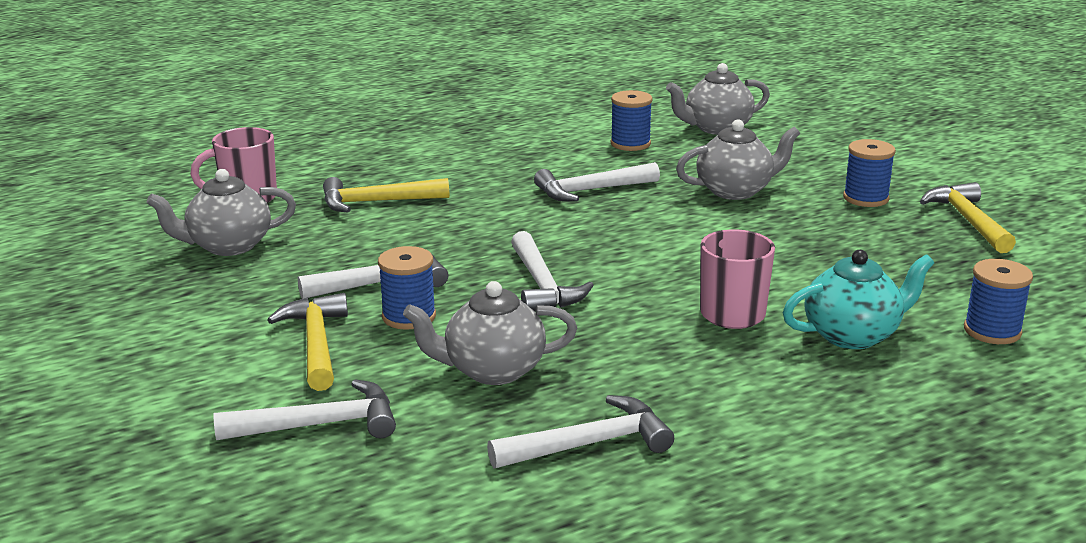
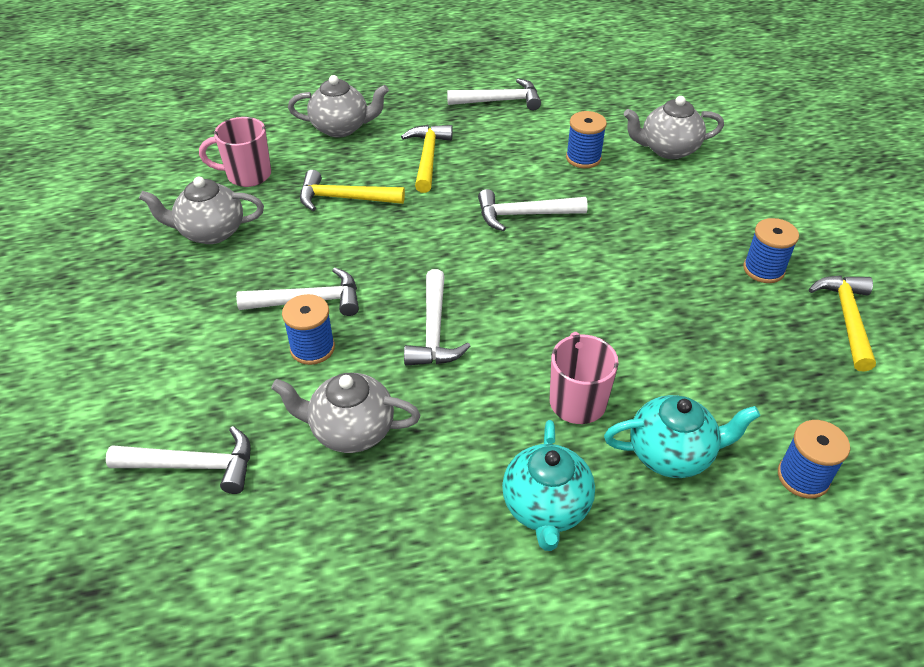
camera: 15 degrees right, 20 degrees up
yellow hammer [267,293,348,391] -> yellow hammer moved to [401,125,453,193]
white hammer [487,395,674,468] -> white hammer moved to [447,78,541,110]
grey teapot [676,119,800,200] -> grey teapot moved to [288,75,389,138]
none -> turquoise teapot [502,420,595,551]

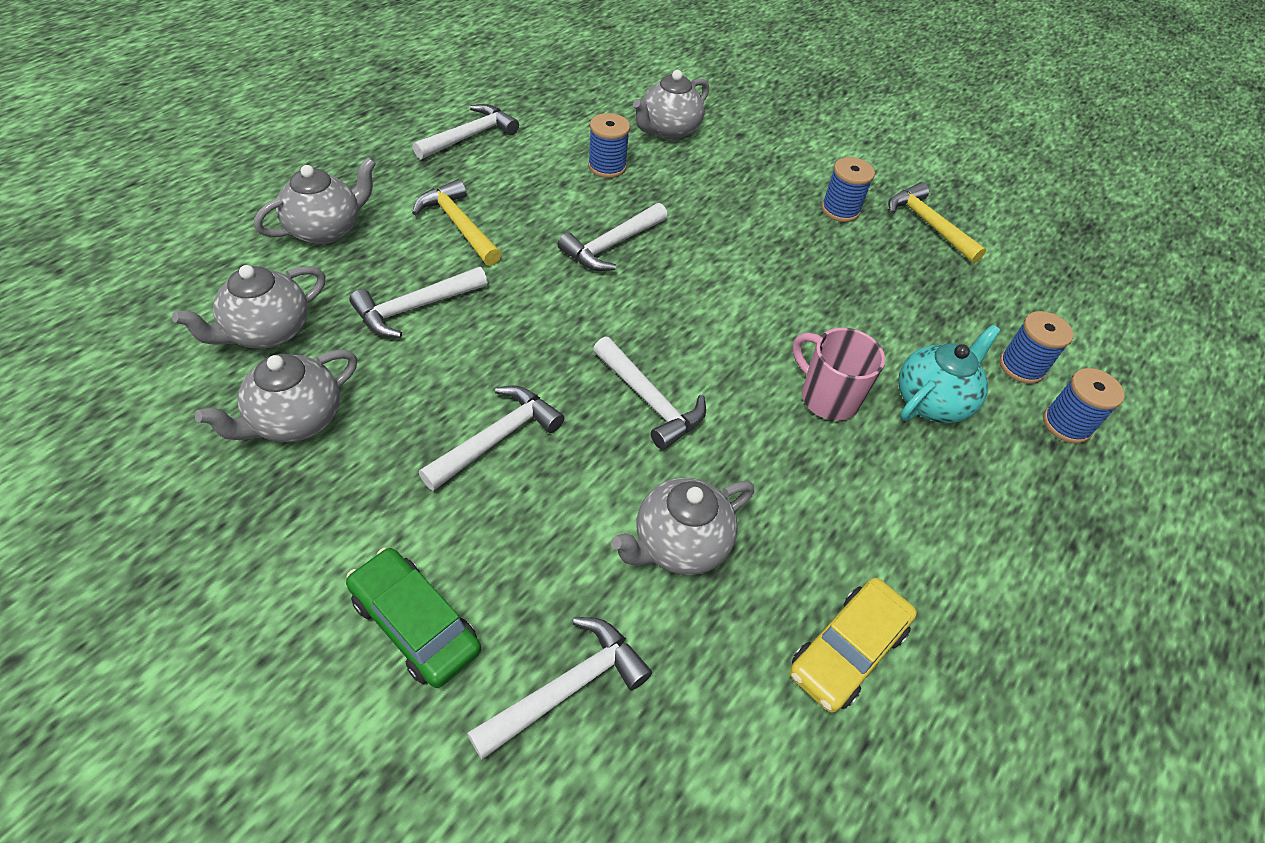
camera: 45 degrees left, 5 degrees up
pink mug [199,117,271,187] -> grey teapot [172,265,326,349]
blue spool [282,294,335,365] -> blue spool moved to [1043,368,1125,444]
yellow hammer [300,170,405,211] -> white hammer [349,267,488,338]
turquoise teapot [502,420,595,551] -> none
none -> green car [346,548,481,688]
none -> yellow car [789,578,917,713]

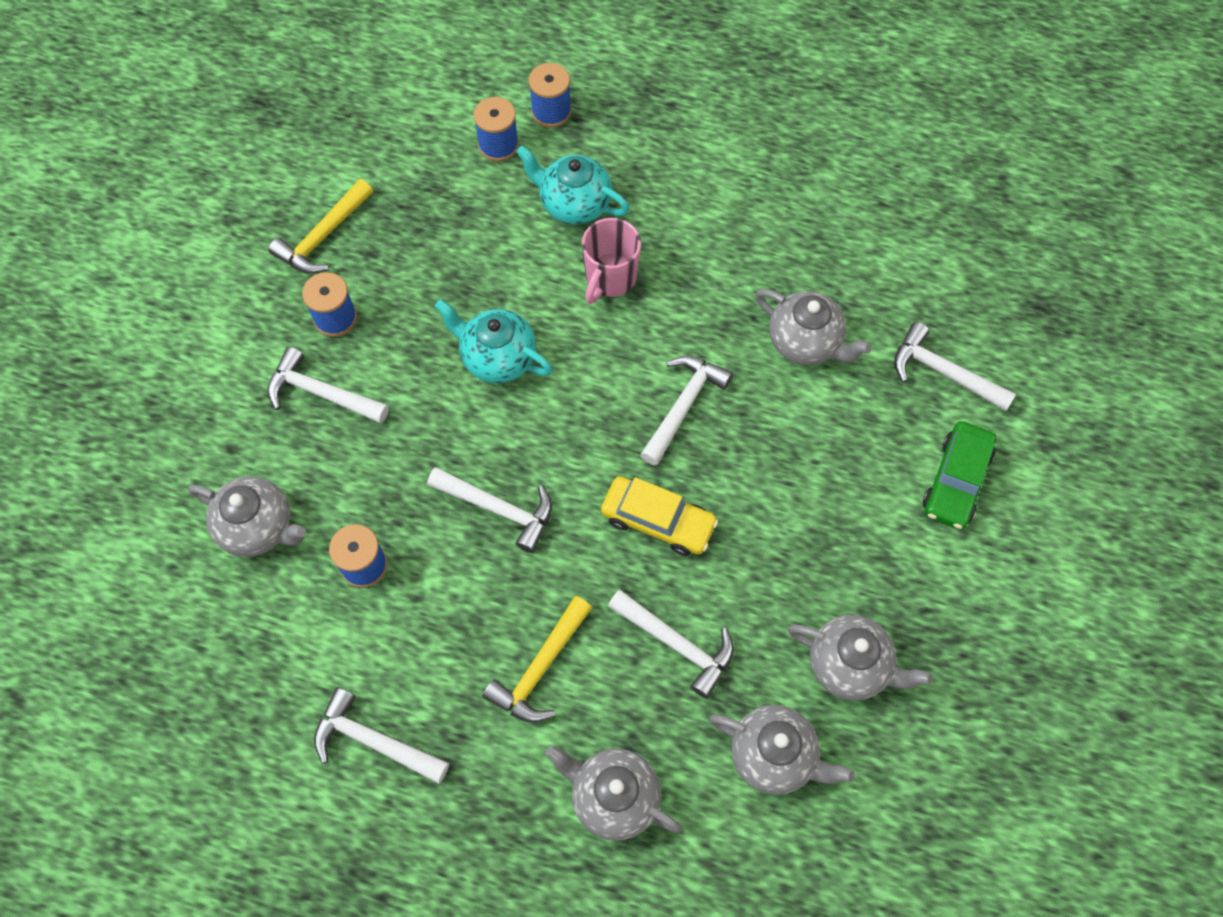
camera: 105 degrees left, 15 degrees up
white hammer [419,386,564,491] -> white hammer moved to [268,347,389,424]
yellow car [789,578,917,713] -> yellow car moved to [601,476,718,556]
none -> turquoise teapot [435,299,553,384]

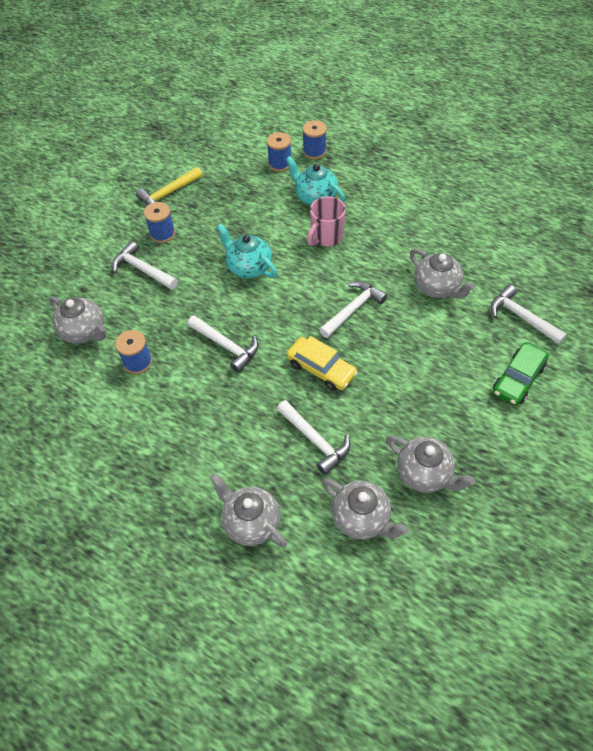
camera: 15 degrees right, 10 degrees down
white hammer [314,687,449,784] -> none
yellow hammer [483,596,592,723] -> none

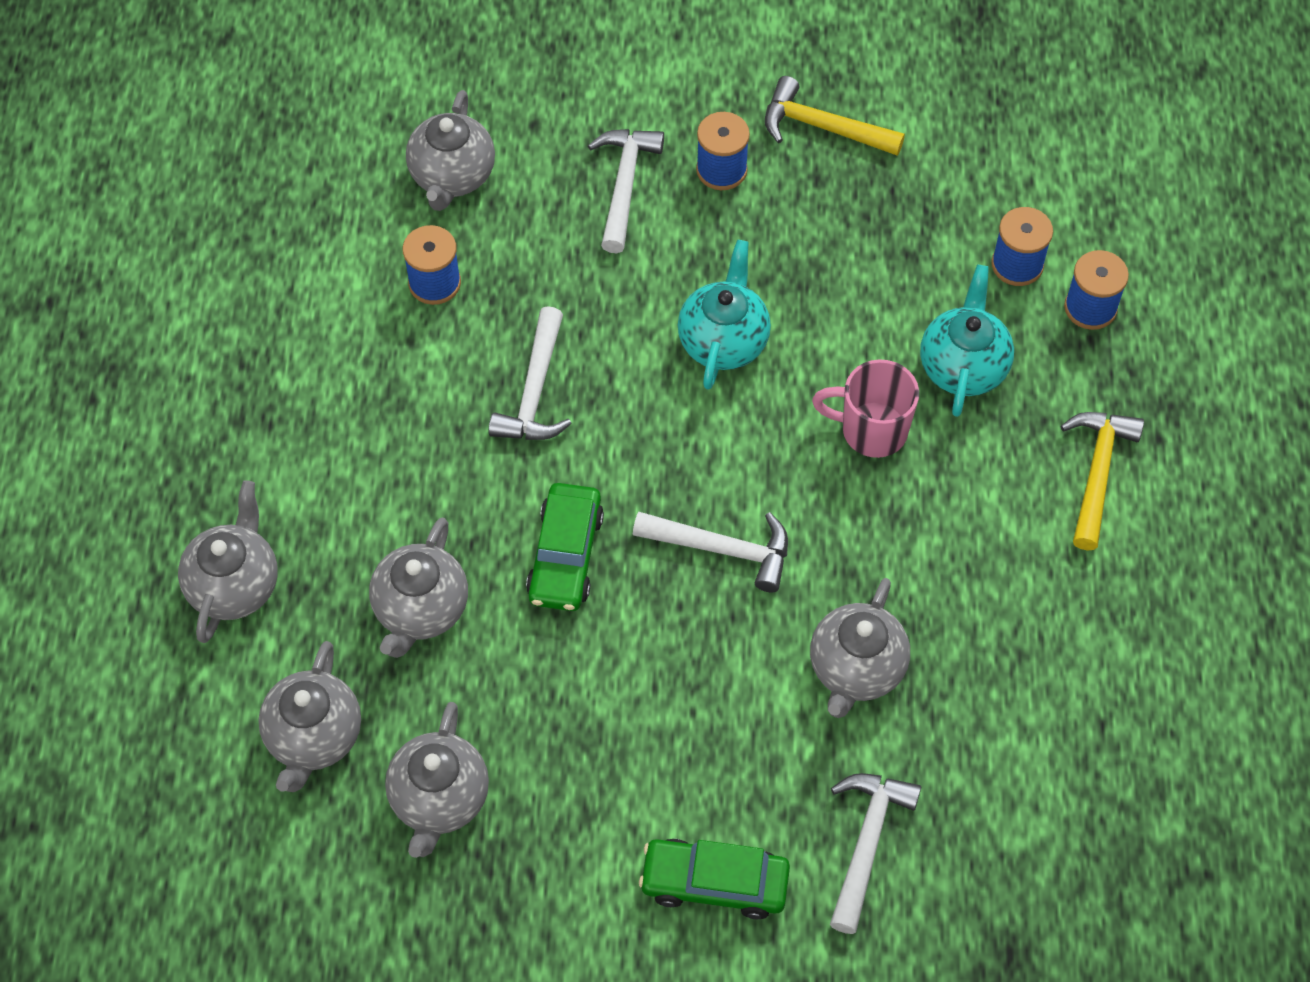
camera: 60 degrees right, 5 degrees up
white hammer [277,400,351,475] -> grey teapot [369,518,468,658]
yellow car [287,336,358,391] -> green car [526,483,604,611]
none -> yellow hammer [1061,412,1144,550]

